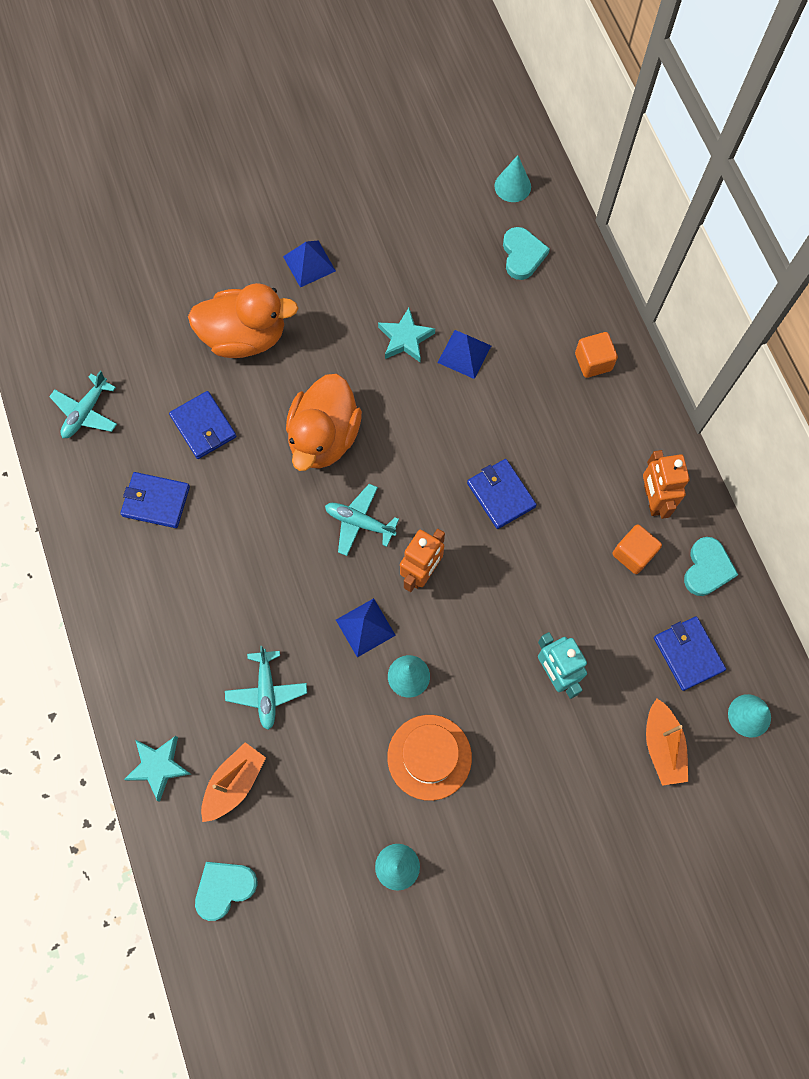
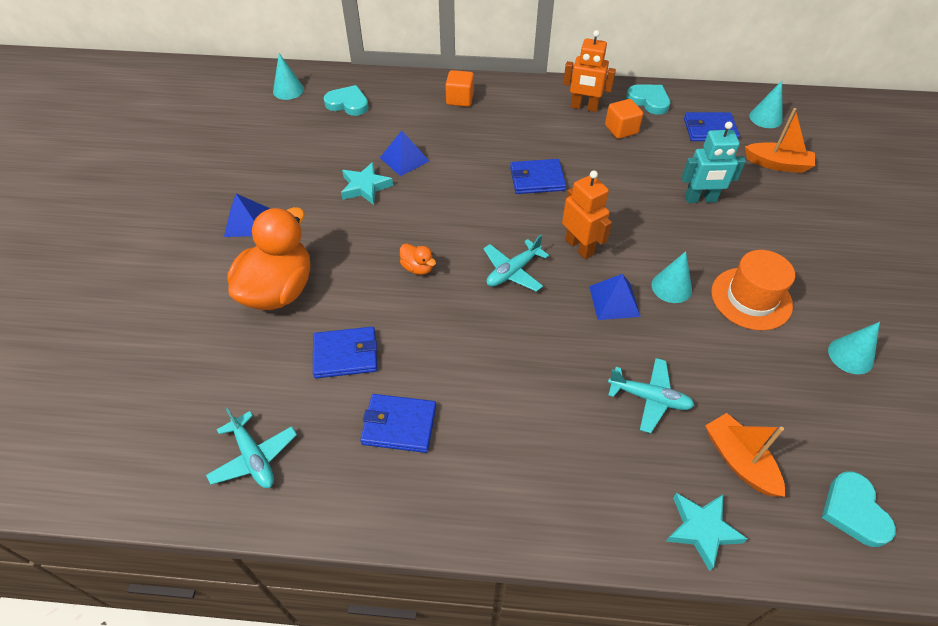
camera: 65 degrees left, 20 degrees down
blue wallet [120,472,190,528] -> blue wallet turned 60 degrees clockwise [360,394,436,453]
orange duck [286,374,362,471] -> orange duck [400,243,436,275], size x0.42

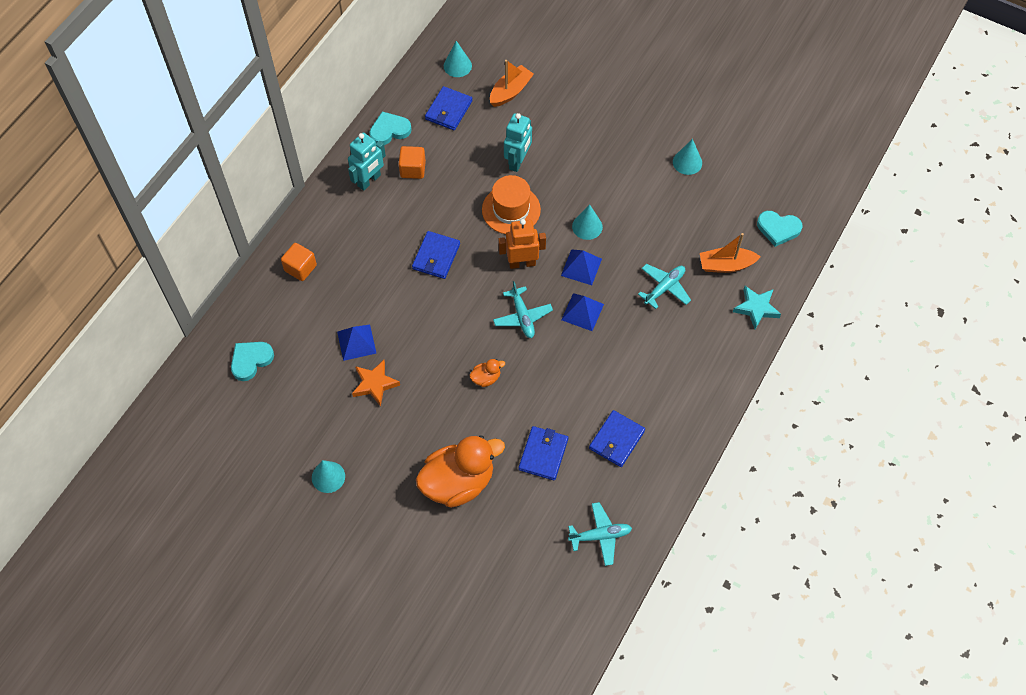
camera: 65 degrees left, 10 degrees up
blue pyramid [224,194,269,237] -> blue pyramid moved to [561,293,604,331]
orange duck [227,207,310,310] -> orange duck turned 105 degrees clockwise [416,435,505,508]
turquoise cone [273,53,304,100] -> turquoise cone moved to [312,460,345,493]
turquoise star [341,162,393,205] -> orange star [352,360,400,407]
orange robot [563,30,616,112] -> turquoise robot [348,133,386,191]
orange hat [711,250,795,331] -> orange hat moved to [482,175,541,234]

